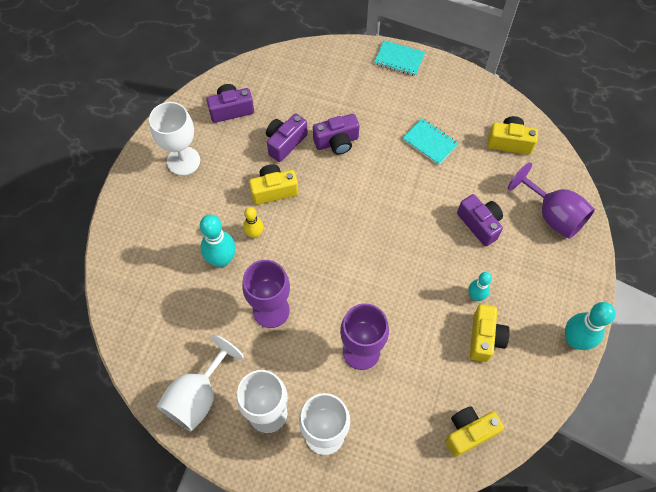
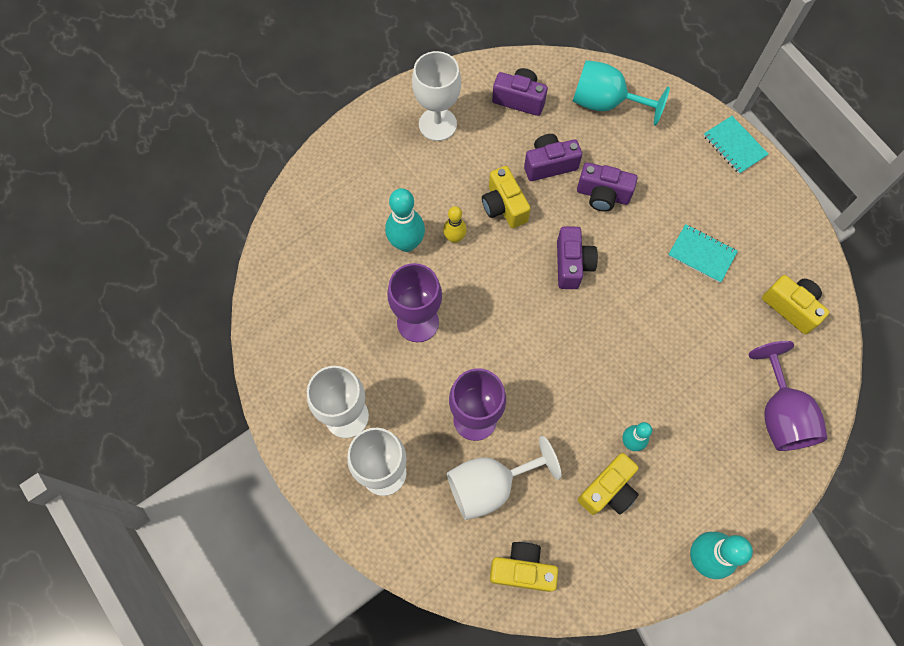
camera: 35 degrees right, 5 degrees up
white goblet [157,335,244,431] -> white goblet moved to [447,436,561,520]
yellow camera [249,164,298,205] -> yellow camera turned 135 degrees counterclockwise [482,166,531,228]
turquoise notebook [403,118,459,165] -> turquoise notebook turned 45 degrees counterclockwise [668,224,738,283]
purple camera [457,194,503,247] -> purple camera moved to [557,226,598,289]
none -> turquoise goblet [572,60,670,126]

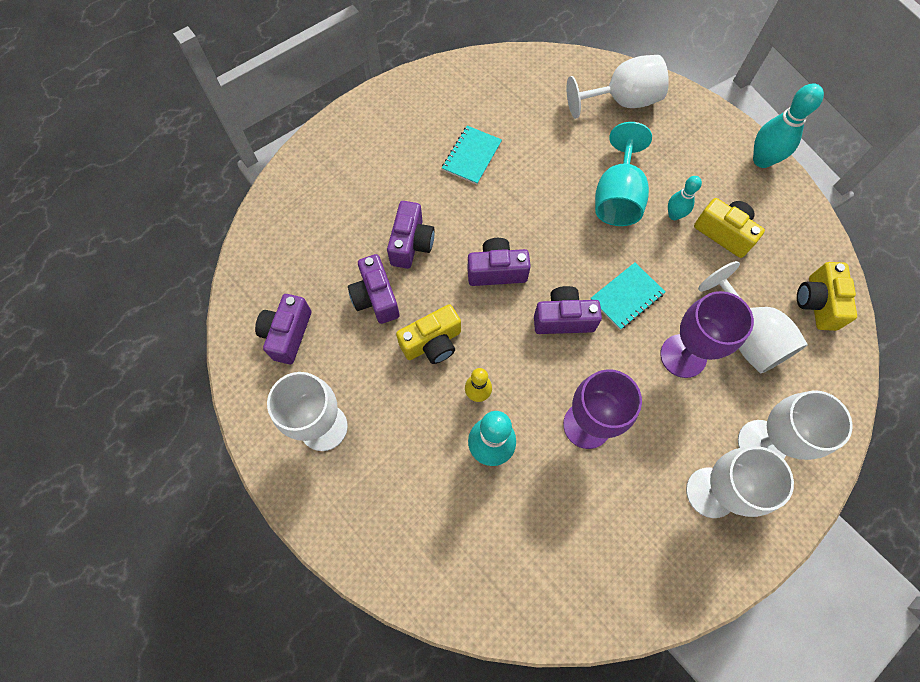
camera: 95 degrees left, 0 degrees up
turquoise goblet [572,60,670,126] -> turquoise goblet moved to [595,122,652,226]
turquoise notebook [703,116,768,174] -> turquoise notebook moved to [590,263,665,330]
purple goblet [749,341,828,451] -> white goblet [567,55,669,119]
yellow camera [762,275,830,334] -> none
none -> purple camera [534,286,602,334]

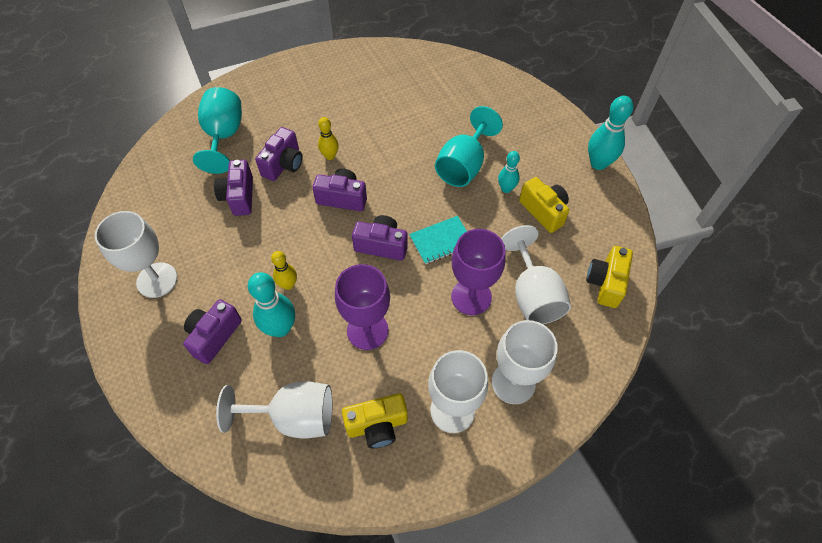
camera: 15 degrees right, 10 degrees down
purple camera [255,294,311,364] -> purple camera moved to [183,299,242,364]
yellow camera [396,304,461,364] -> yellow camera moved to [342,393,408,448]
turquoise notebook [442,126,502,185] -> none
white goblet [567,55,669,119] -> white goblet moved to [216,381,332,438]
none -> turquoise goblet [193,87,242,174]
none -> yellow bowling pin [318,117,339,160]

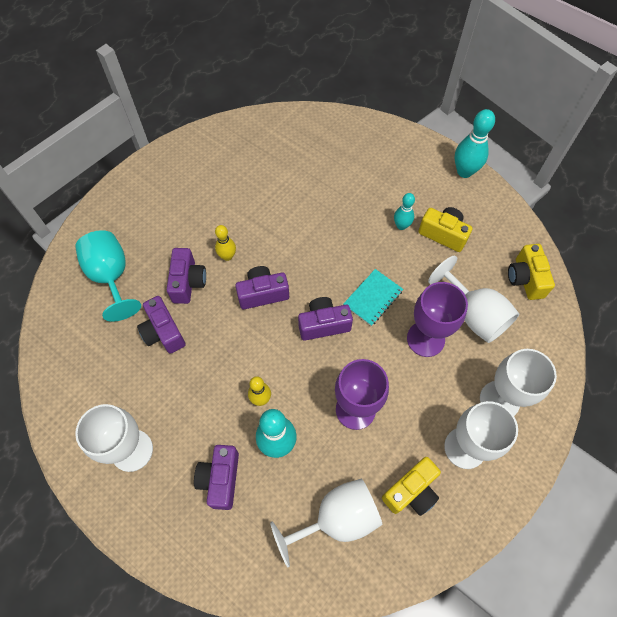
camera: 25 degrees left, 5 degrees up
turquoise goblet [435,106,503,187] -> none

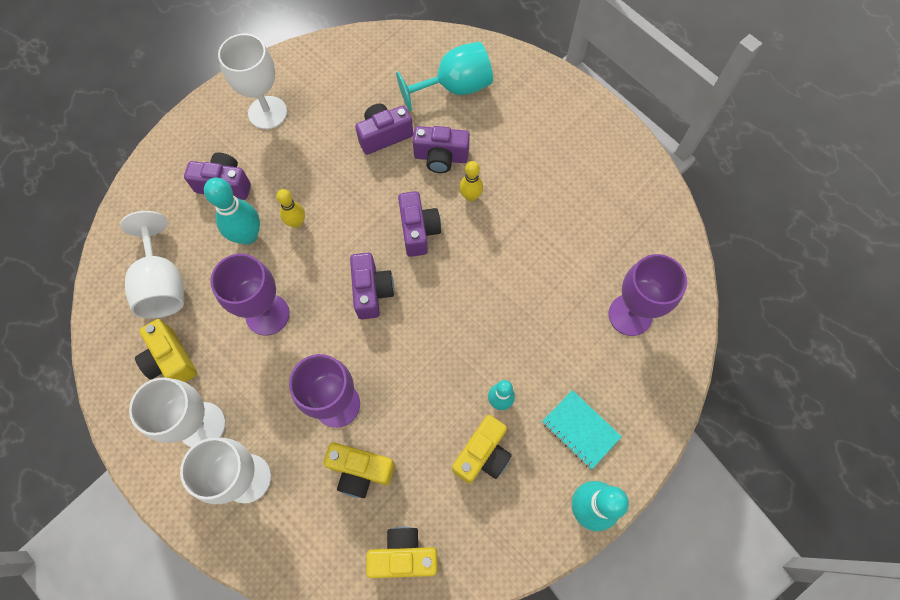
camera: 95 degrees right, 5 degrees up
turquoise notebook [343,269,403,326] -> turquoise notebook moved to [542,390,622,469]
white goblet [428,256,519,343] -> yellow camera [324,442,395,498]
none -> purple goblet [608,254,687,336]

